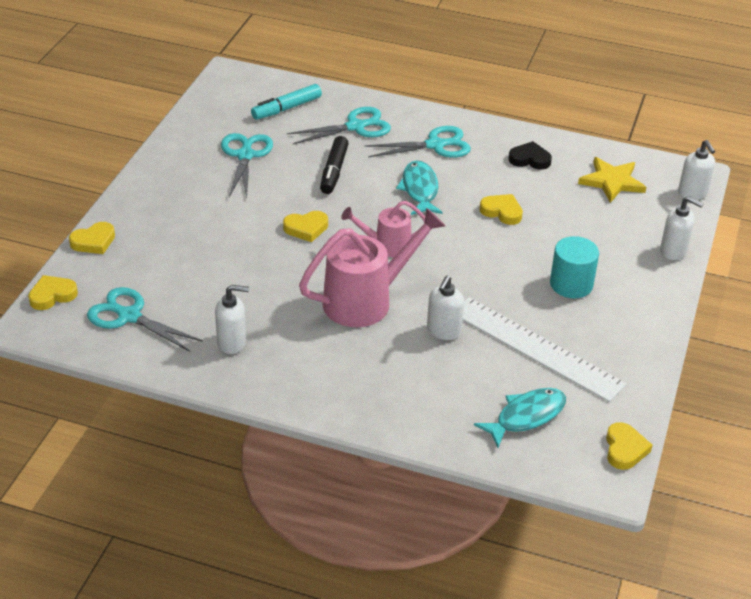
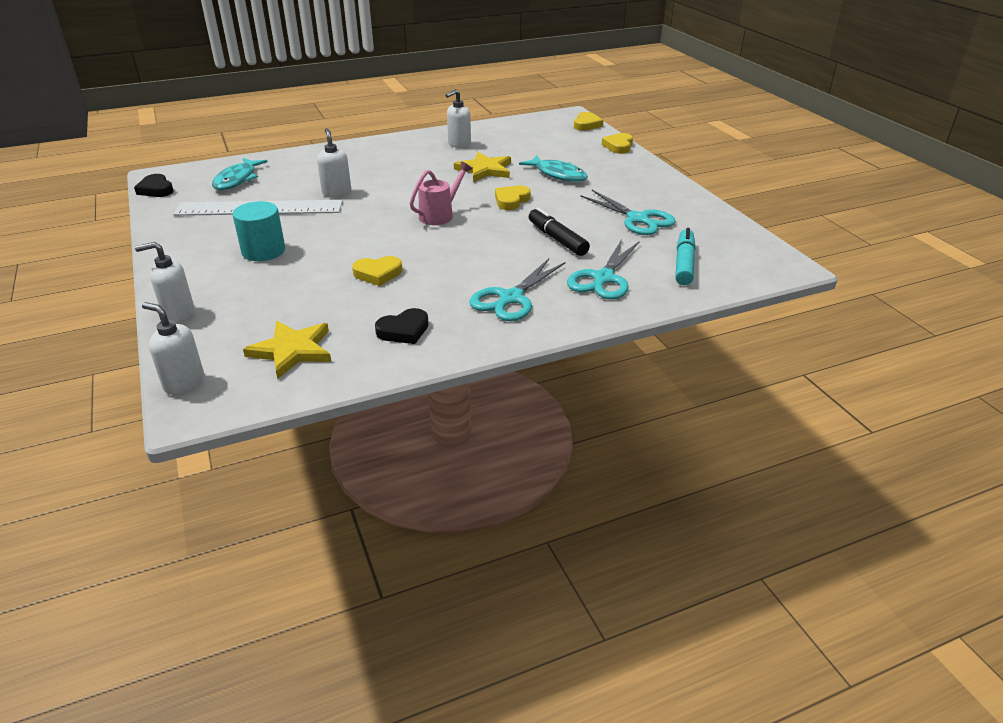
camera: 140 degrees right, 5 degrees down
turquoise scissors [87,287,203,352] -> none
pink watering can [299,208,445,327] -> none
turquoise fish [396,160,443,215] -> turquoise fish moved to [519,155,588,182]
yellow heart [606,422,652,470] -> black heart [134,174,174,197]
none -> yellow star [454,152,511,182]

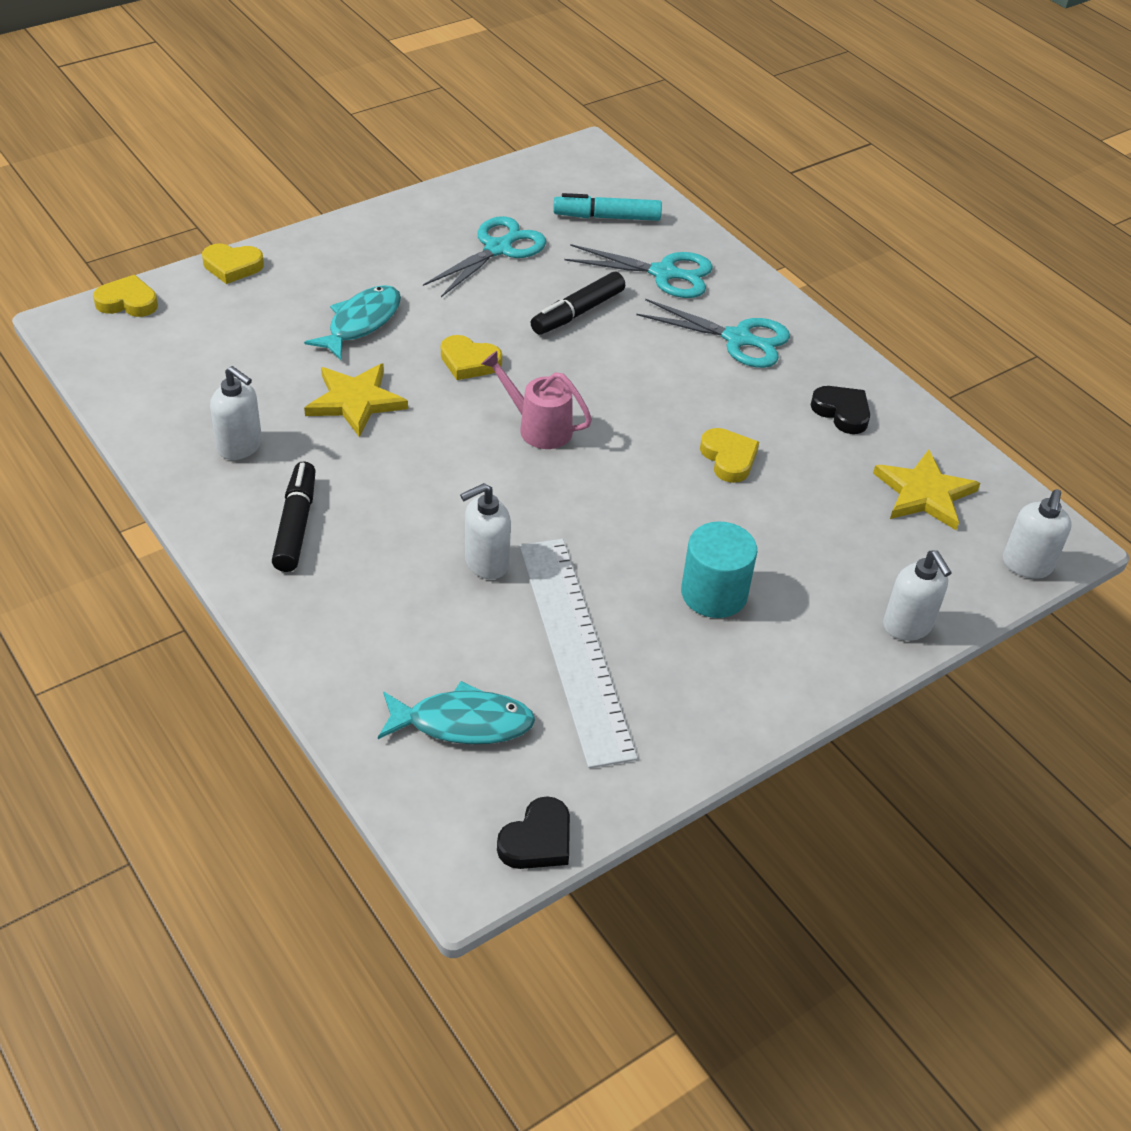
camera: 105 degrees left, 10 degrees up
none -> black marker [272,461,316,572]

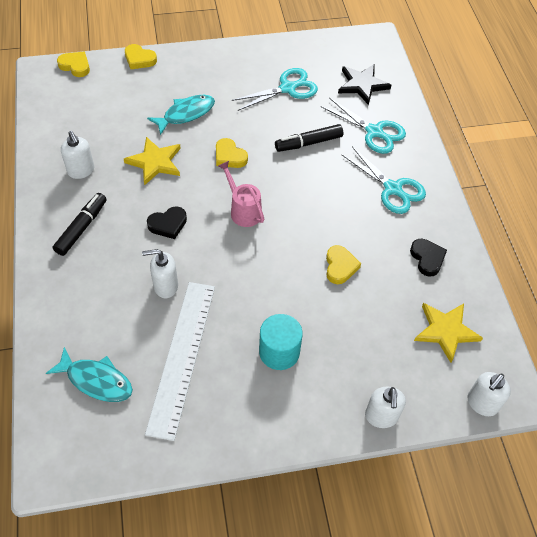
camera: 25 degrees right, 10 degrees up
black heart [497,796,570,869] -> black heart moved to [147,206,187,239]
turquoise marker [553,193,662,221] -> black star [338,64,391,105]

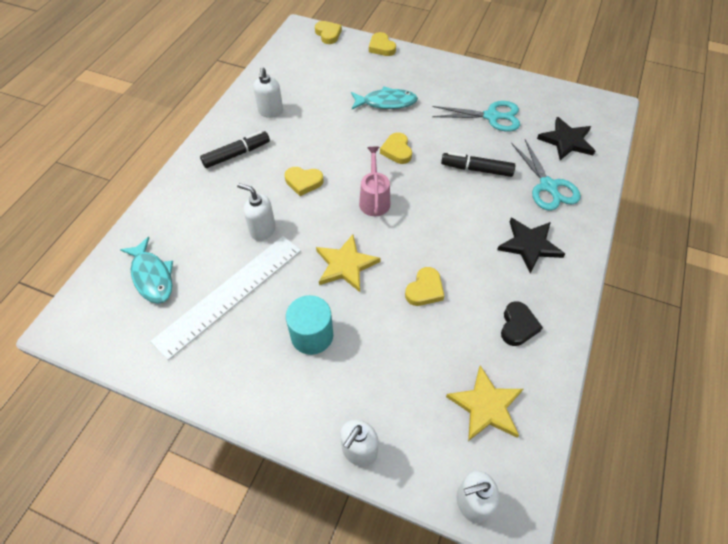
camera: 35 degrees right, 0 degrees up
yellow star [124,137,181,185] -> yellow star moved to [316,235,381,292]
black heart [147,206,187,239] -> yellow heart [285,167,323,196]
turquoise scissors [341,147,426,214] -> black star [497,218,565,274]

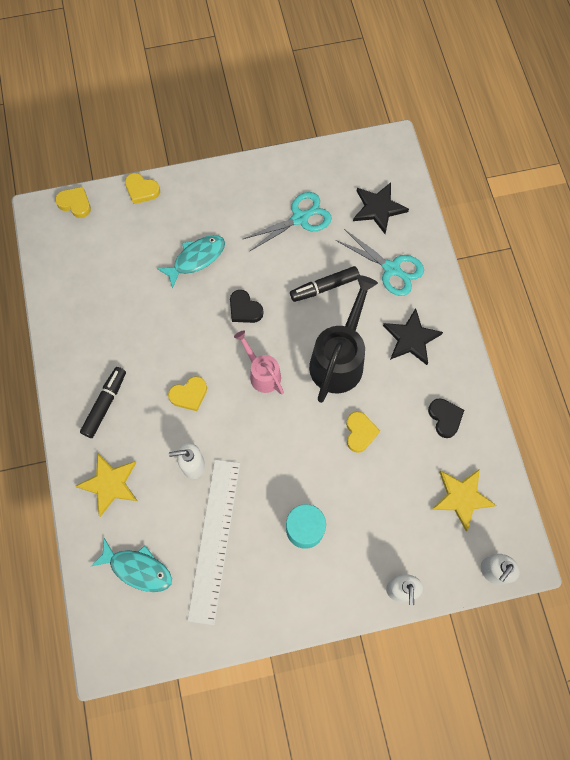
camera: 35 degrees left, 15 degrees up
white soap dispenser [253,67,283,118] -> none
yellow star [316,235,381,292] -> yellow star moved to [75,454,137,517]
yellow heart [380,132,412,164] -> black heart [230,290,263,323]
none -> black watering can [309,275,378,403]

